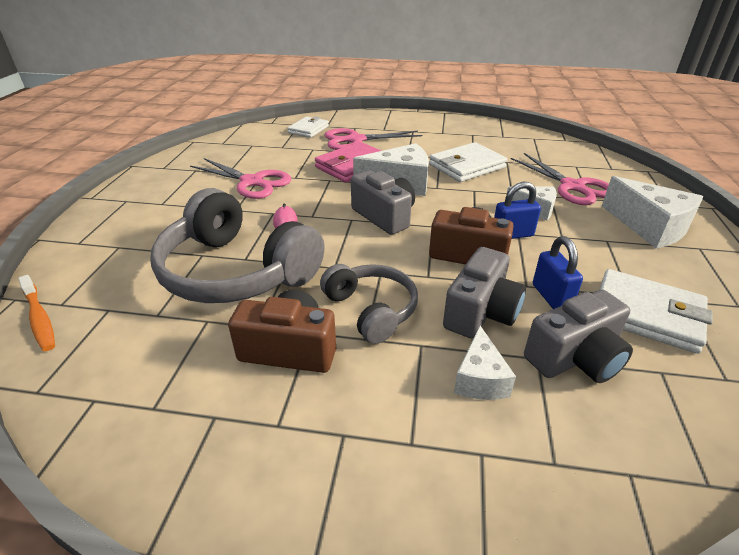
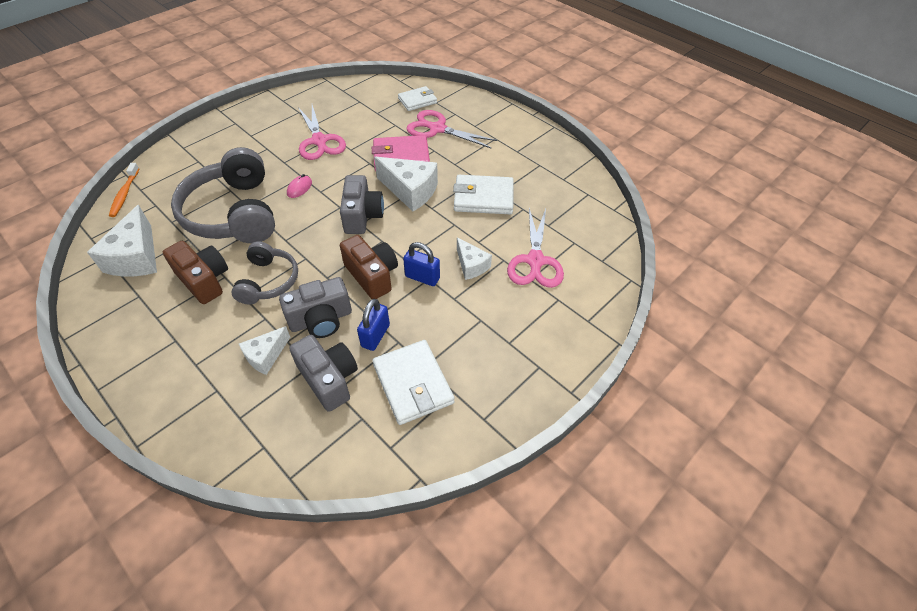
camera: 35 degrees right, 15 degrees up
grey camera [524,290,633,383] -> grey camera turned 135 degrees counterclockwise [289,335,358,412]
white cheese [602,176,703,249] -> white cheese moved to [87,205,157,276]

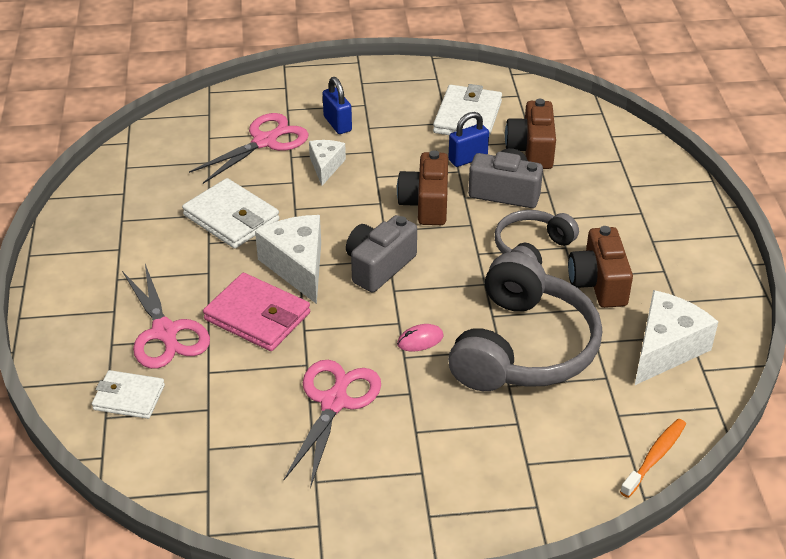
camera: 140 degrees left, 10 degrees down
white cheese [239,326,290,375] -> none
grey camera [289,335,358,412] -> brown camera [505,99,556,169]
blue padlock [403,242,440,286] -> blue padlock moved to [323,77,352,134]

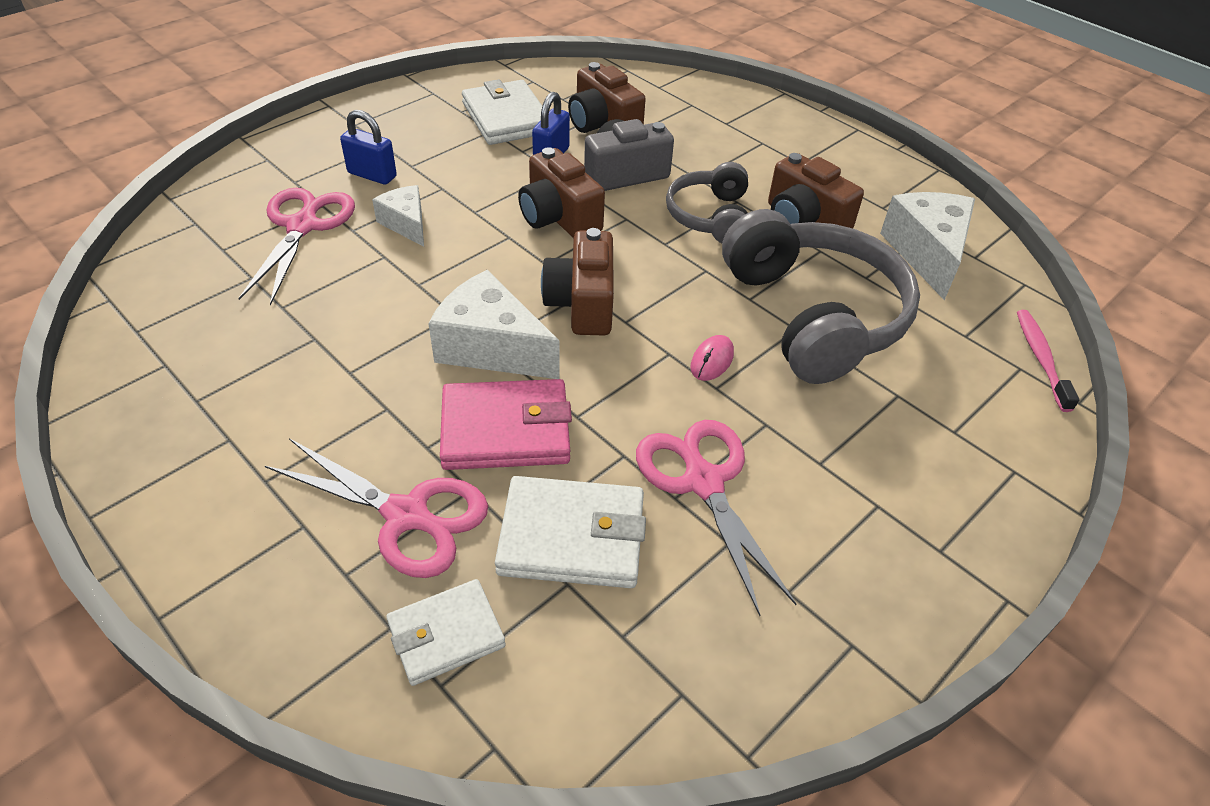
camera: 40 degrees left, 5 degrees up
white wallet [182,178,279,249] -> white wallet moved to [495,476,646,588]
grey camera [346,215,417,292] -> brown camera [541,228,614,335]
orange toothbrush [620,419,686,498] -> pink toothbrush [1017,310,1080,412]

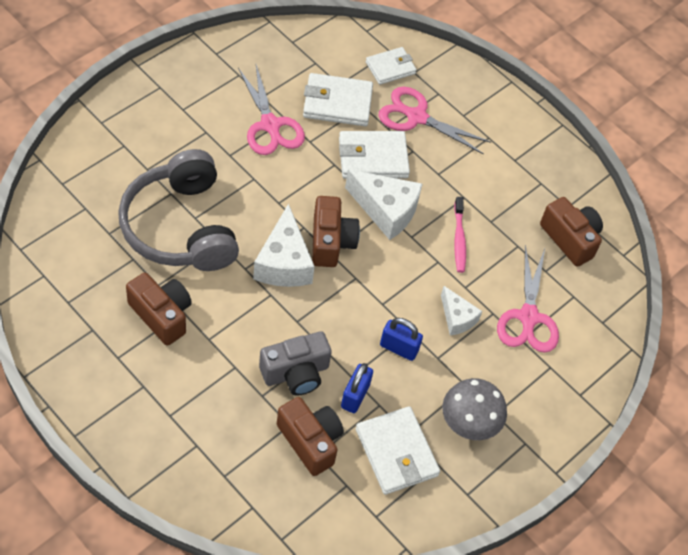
camera: 175 degrees right, 10 degrees up
blue padlock [340,110,397,185] -> blue padlock moved to [380,318,423,361]
pink wallet [440,379,572,470] -> white wallet [339,131,410,179]
brown camera [518,147,605,238] -> brown camera moved to [540,197,603,267]
grey headphones [666,162,748,243] -> none
pink mouse [690,335,734,381] -> none
white cheese [880,192,975,300] -> white cheese moved to [253,203,315,287]
pink toothbrush [1017,310,1080,412] -> pink toothbrush moved to [454,197,466,273]
none -> grey mushroom [442,378,507,440]

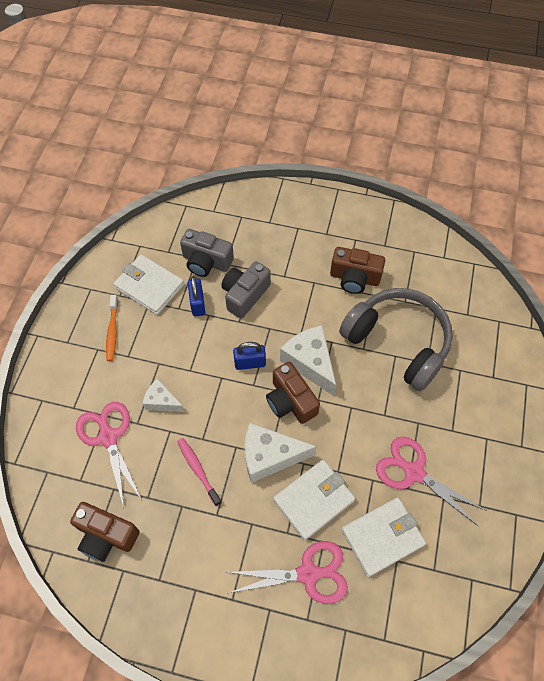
camera: 155 degrees right, 5 degrees up
brown camera [277,397,344,476] -> grey camera [180,229,234,277]
white wallet [366,47,417,85] -> none
blue padlock [380,318,423,361] -> blue padlock moved to [233,342,266,370]
grey mushroom [442,378,507,440] -> orange toothbrush [106,295,118,361]

